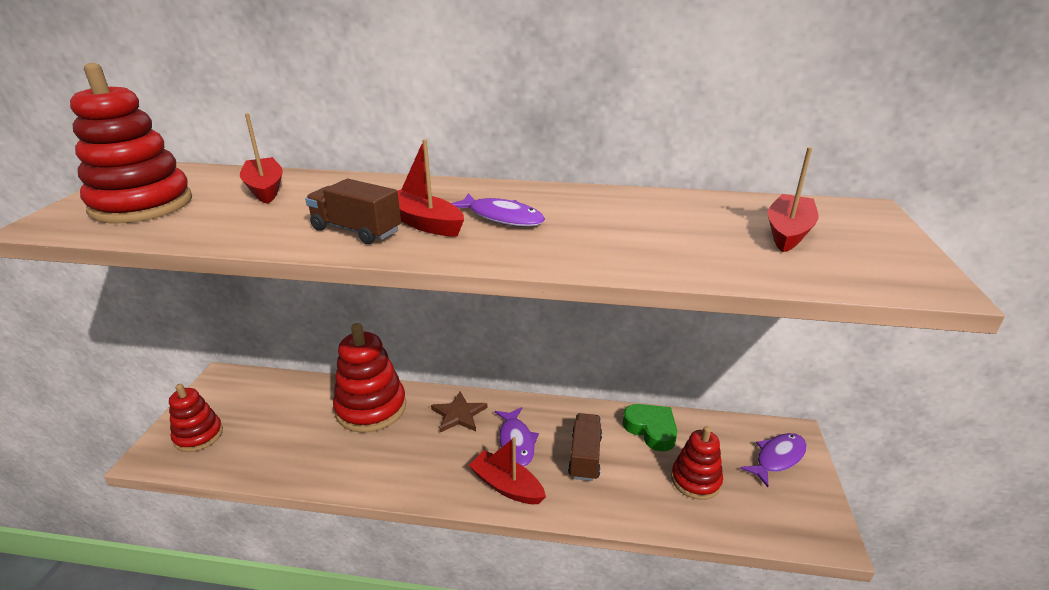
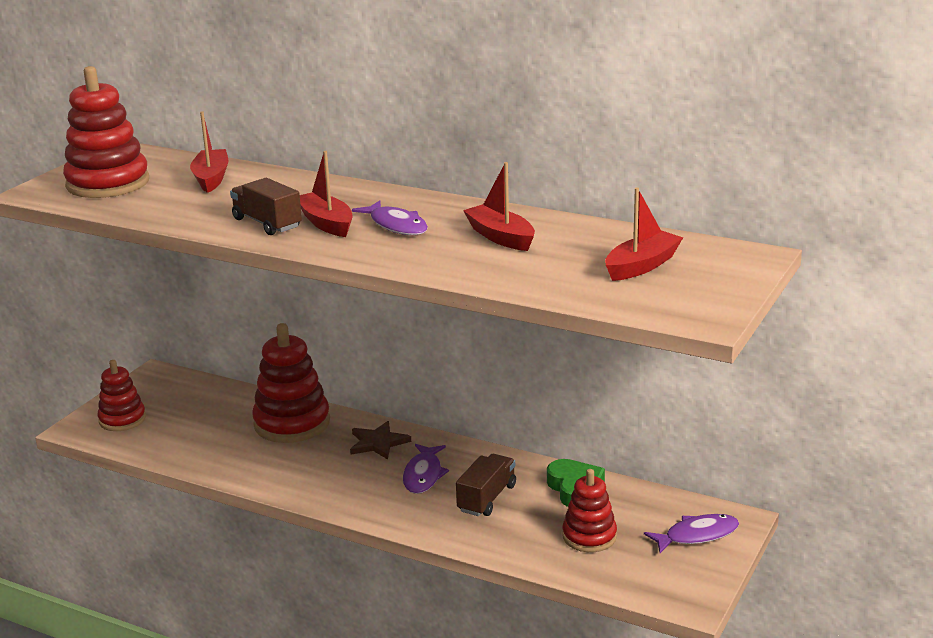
camera: 20 degrees right, 5 degrees down
red boat [468,437,546,504] -> red boat moved to [463,162,535,251]

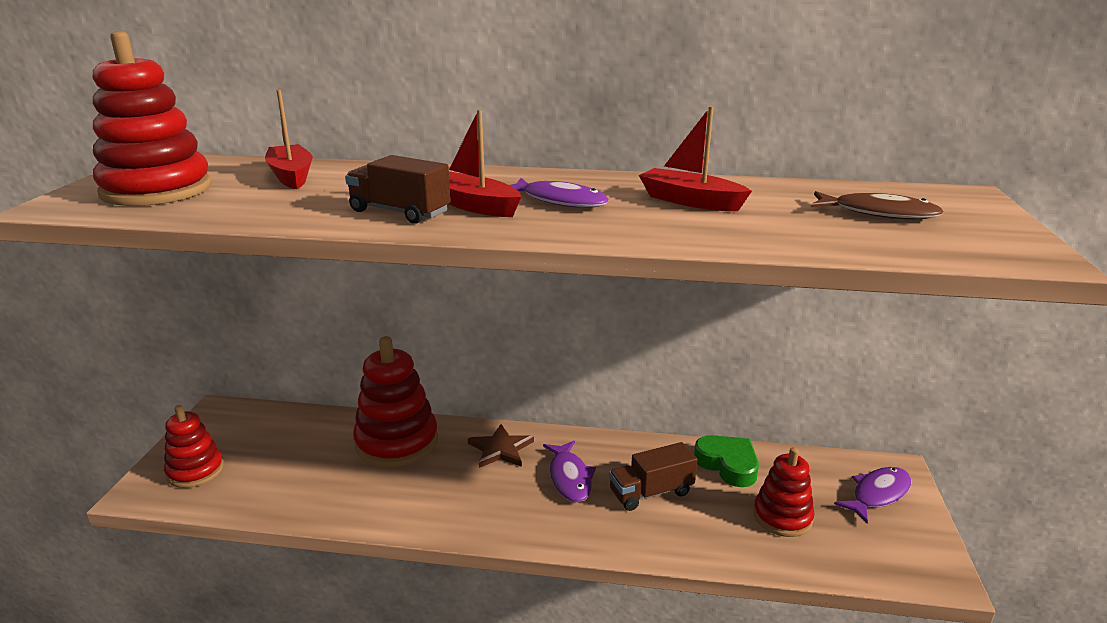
camera: 20 degrees left, 0 degrees up
brown truck [456,454,516,516] -> brown truck turned 120 degrees counterclockwise [609,442,697,511]
red boat [605,188,683,281] -> brown fish [811,191,944,219]

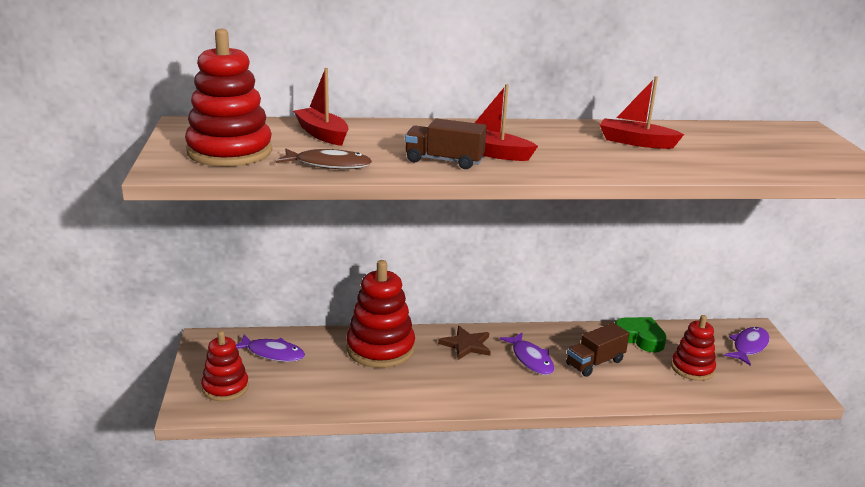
camera: 15 degrees left, 0 degrees up
purple fish [510,178,609,208] -> purple fish moved to [236,335,305,362]
brown fish [811,191,944,219] -> brown fish moved to [276,149,372,169]

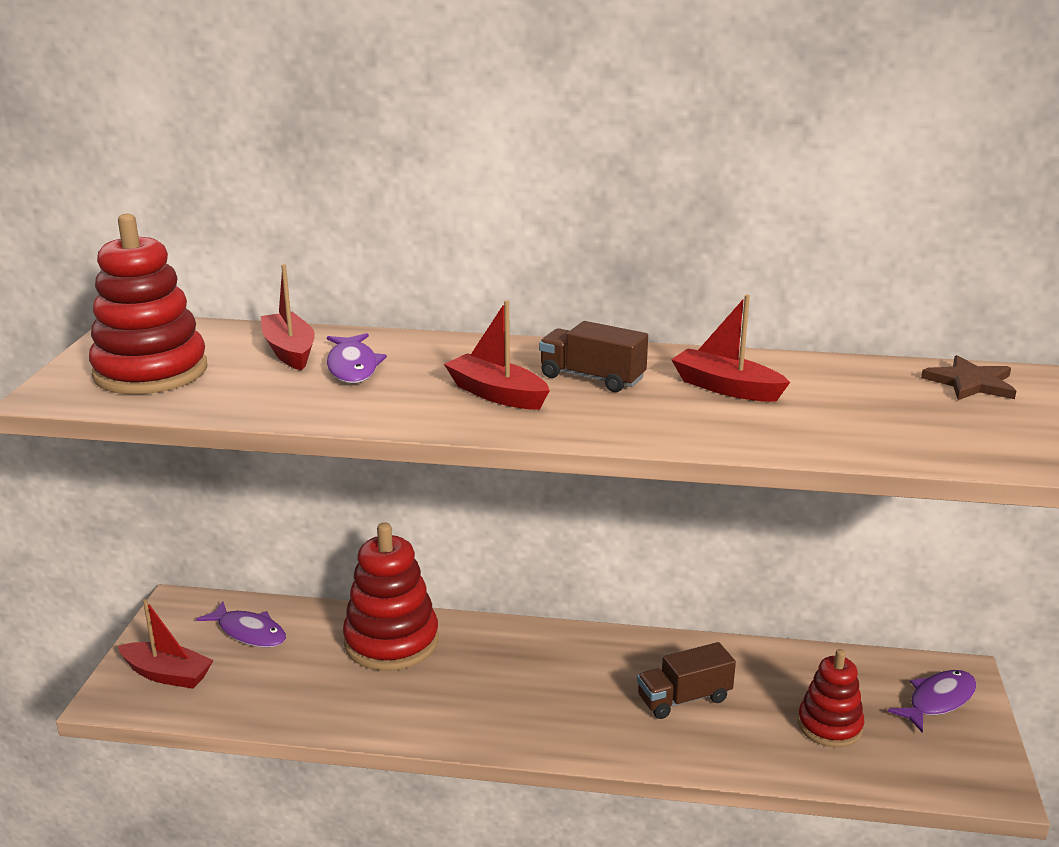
camera: 15 degrees right, 0 degrees up
red stacking toy [201,331,249,401] -> red boat [118,599,213,689]
brown fish [276,149,372,169] -> none
brown truck [405,118,487,169] -> brown truck moved to [539,321,648,392]
brown star [438,326,491,360] -> brown star moved to [921,355,1016,400]
purple fish [500,332,554,375] -> purple fish moved to [327,333,387,383]
green heart [615,317,667,352] -> none

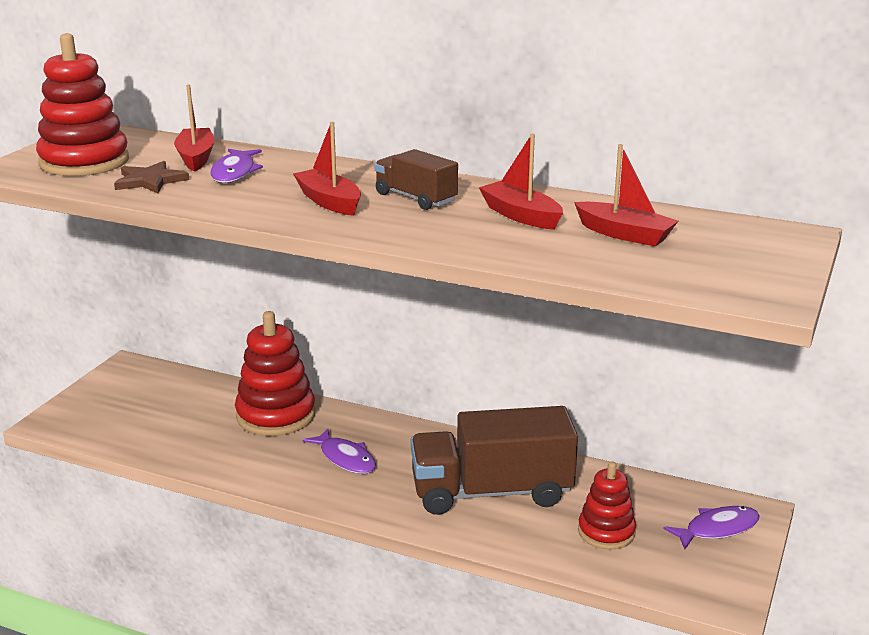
camera: 15 degrees right, 0 degrees up
red boat [118,599,213,689] -> red boat moved to [574,144,678,246]
purple fish [196,601,286,648] -> purple fish moved to [302,429,376,474]
brown truck [637,642,736,719] -> brown truck [411,406,578,515], size x1.95
brown star [921,355,1016,400] -> brown star moved to [114,161,189,193]

